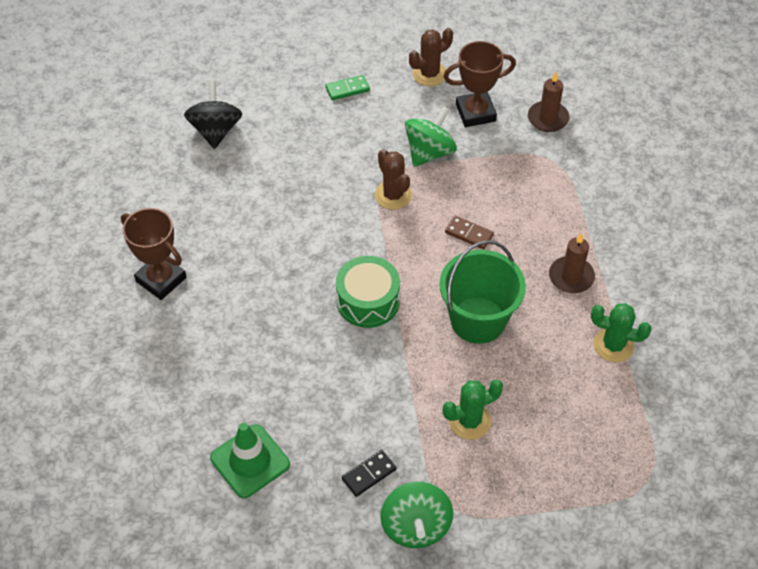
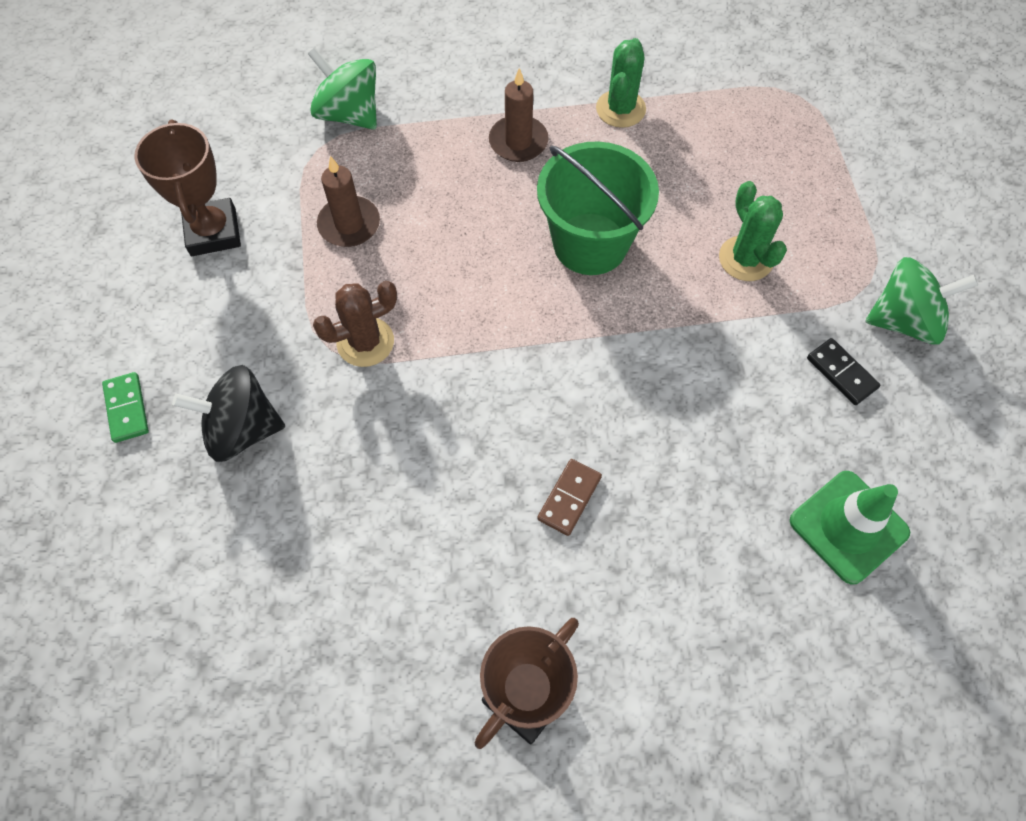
camera: 90 degrees left, 10 degrees up
black spinning top [184,82,242,149] -> black spinning top moved to [172,365,285,462]
green drum [336,256,400,328] -> none
green spinning top [405,106,457,167] -> green spinning top moved to [308,48,377,130]
brown cactus [409,28,453,86] -> none
brown domino [445,215,494,249] -> brown domino moved to [537,459,602,536]
brown candle [528,72,569,132] -> brown candle moved to [317,156,380,247]

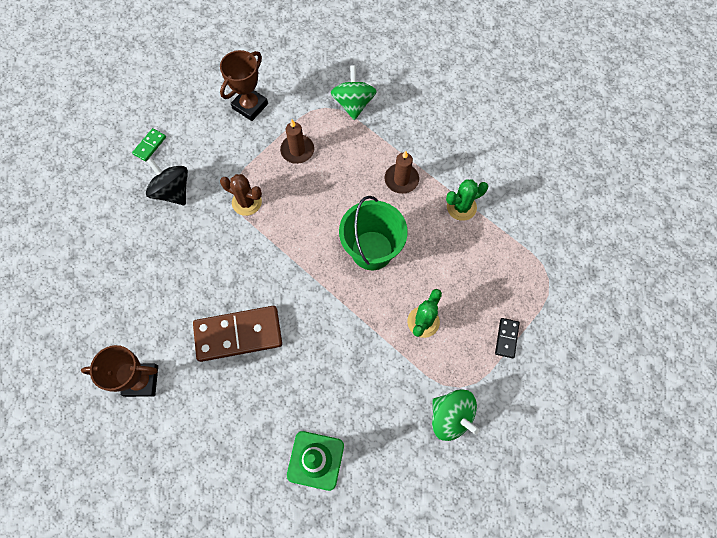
camera: 50 degrees right, 5 degrees up
brown domino [537,459,602,536] -> brown domino [193,306,282,362], size x2.21
black domino [807,338,880,405] -> black domino moved to [495,318,520,358]

